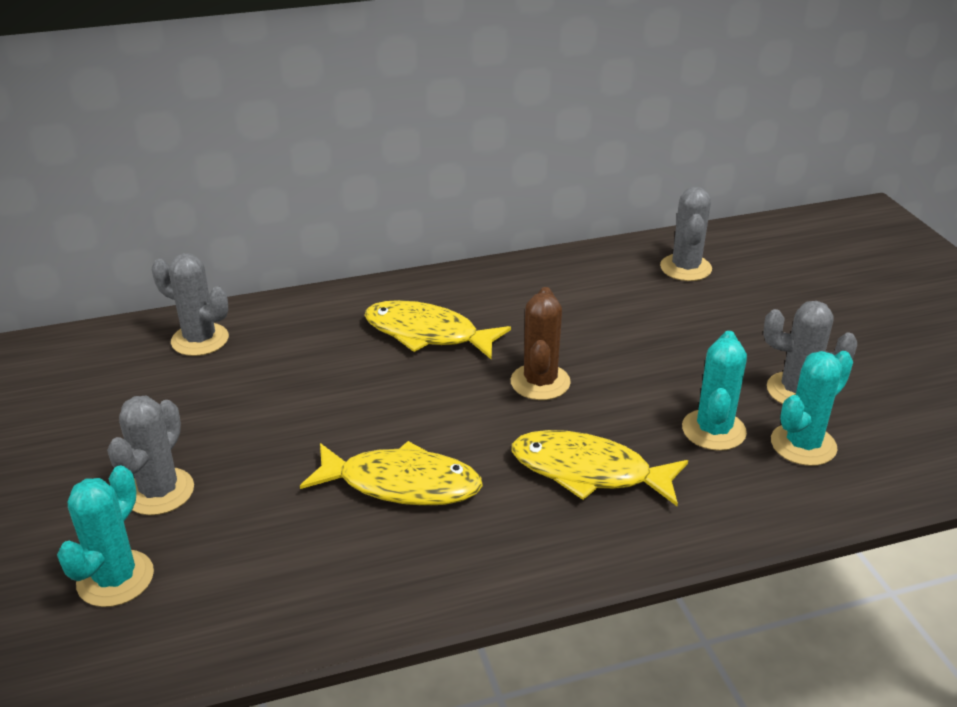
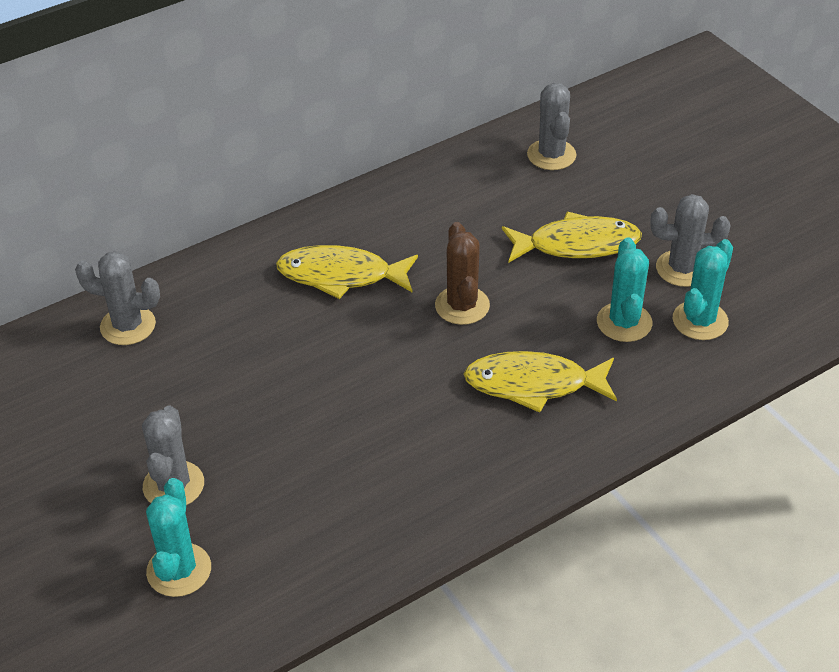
camera: 15 degrees left, 10 degrees up
yellow fish [300,441,483,506] -> yellow fish moved to [502,212,642,263]

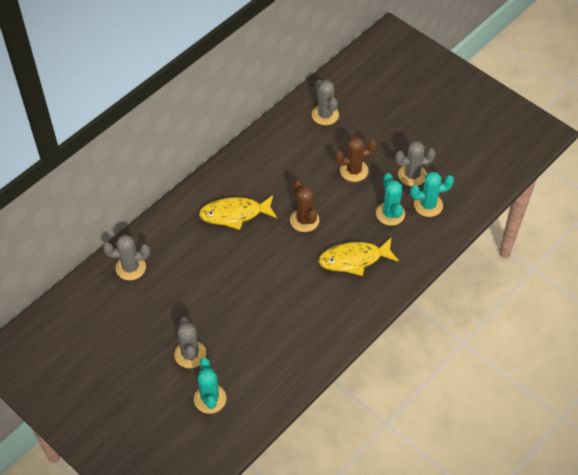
camera: 15 degrees left, 10 degrees up
yellow fish [502,212,642,263] -> brown cactus [335,137,377,182]
turquoise cactus [672,239,733,340] -> turquoise cactus turned 60 degrees clockwise [410,172,454,217]

